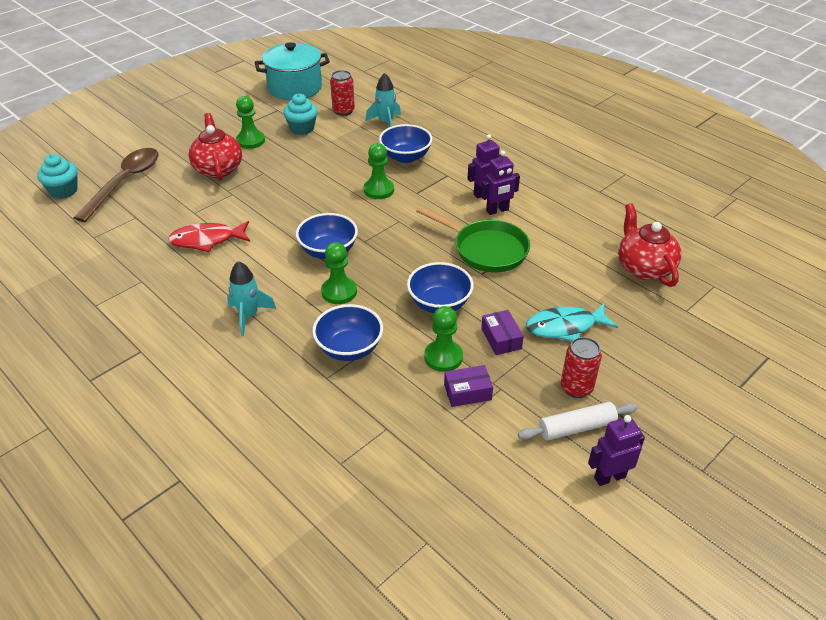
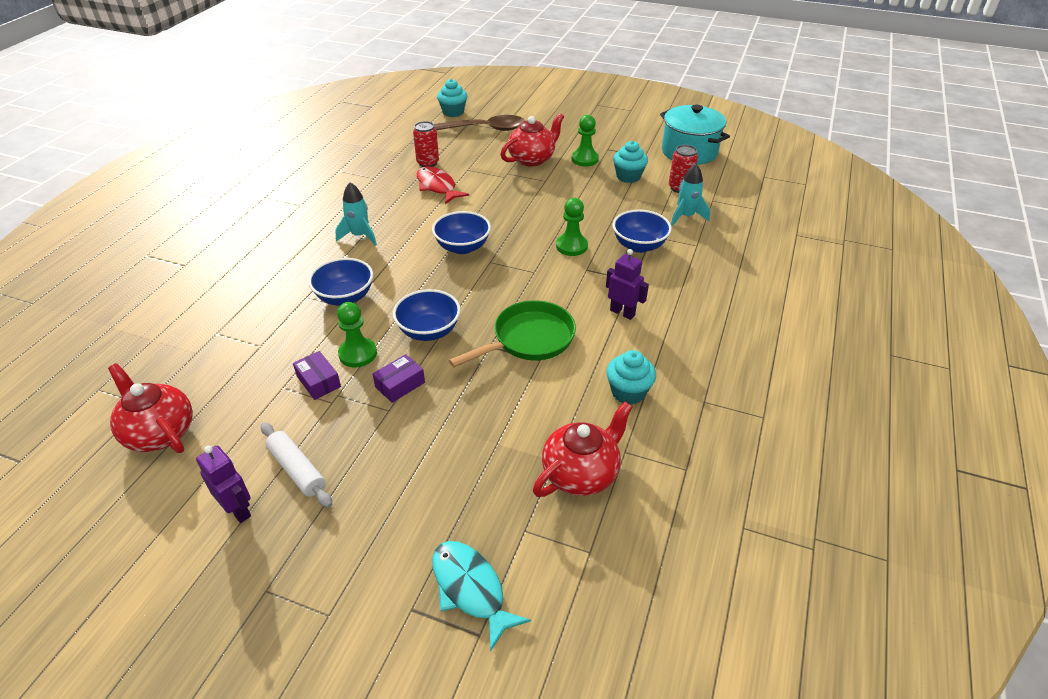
camera: 65 degrees right, 0 degrees up
green pawn [321,242,357,304] -> none
green pan [416,206,530,272] -> green pan turned 135 degrees counterclockwise [449,300,576,367]
purple robot [481,151,520,215] -> none
turquoise fish [526,303,618,341] -> turquoise fish moved to [432,541,531,651]
red can [561,337,602,398] -> red can moved to [413,121,439,167]
none -> red teapot [108,363,193,453]
none -> turquoise cupcake [606,350,656,405]

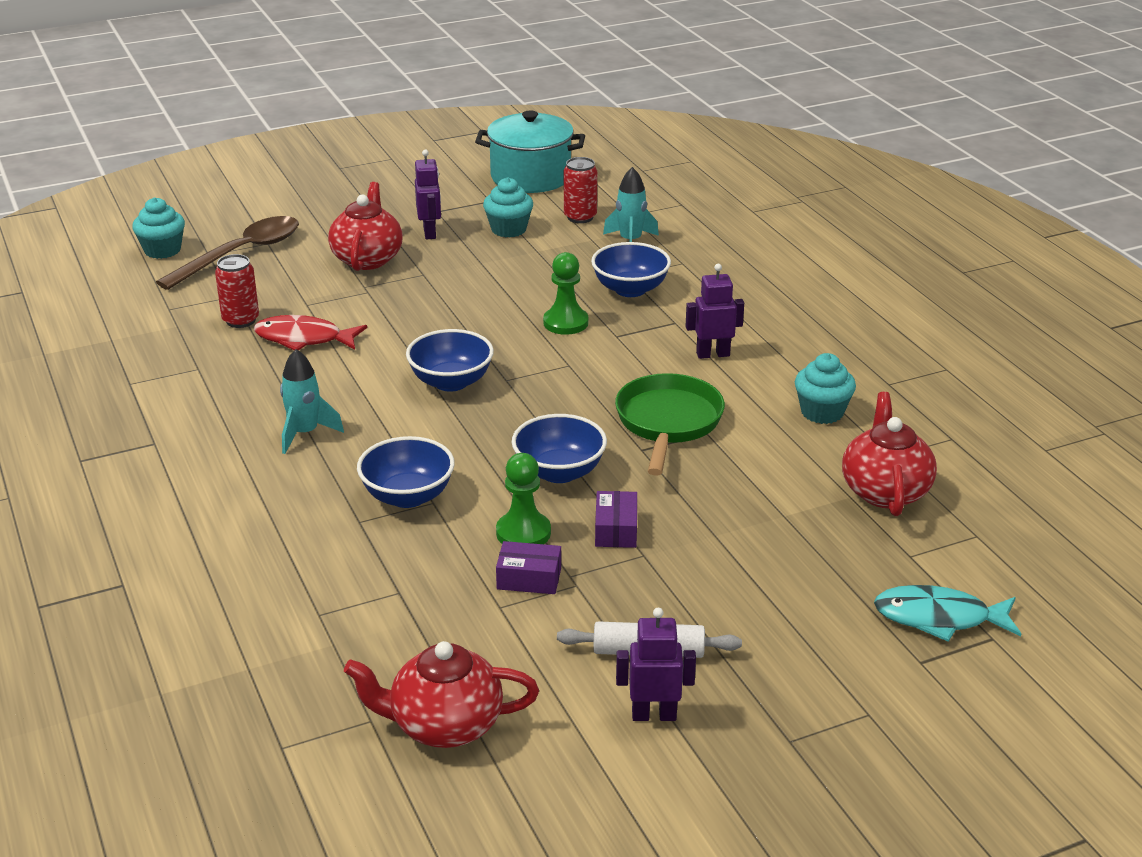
camera: 45 degrees left, 10 degrees down
green pawn [572,115,599,167] -> purple robot [415,149,441,239]

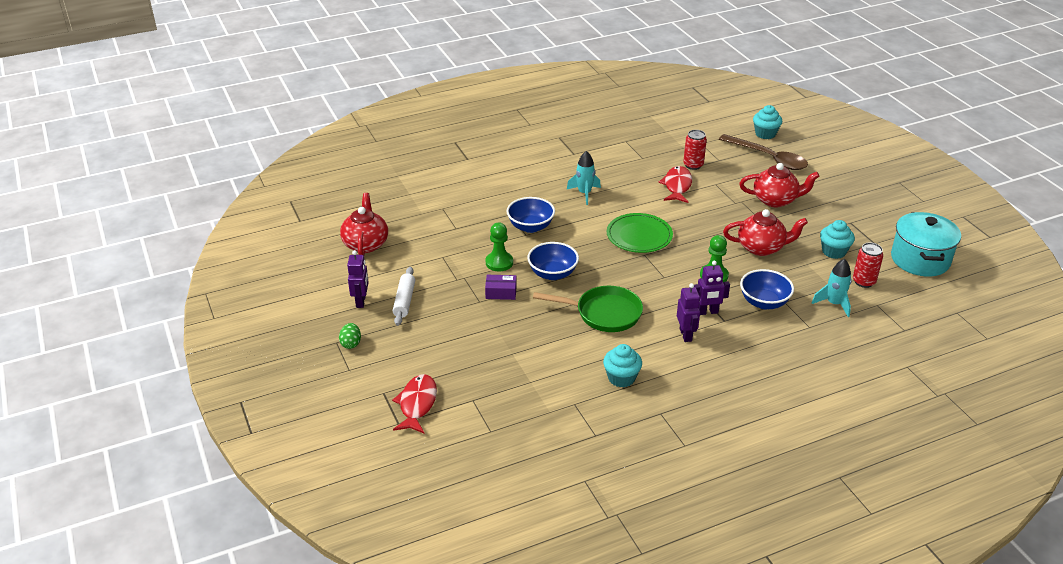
camera: 90 degrees right, 5 degrees up
blue bowl [406,329,494,392] -> green plate [607,213,673,253]
purple robot [415,149,441,239] -> purple robot moved to [694,261,730,315]
purple box [496,541,561,594] -> none
red teapot [842,392,937,516] -> red teapot moved to [723,209,808,256]
turquoise fish [874,585,1021,642] -> red fish [392,374,437,433]
none -> green egg [339,323,361,349]

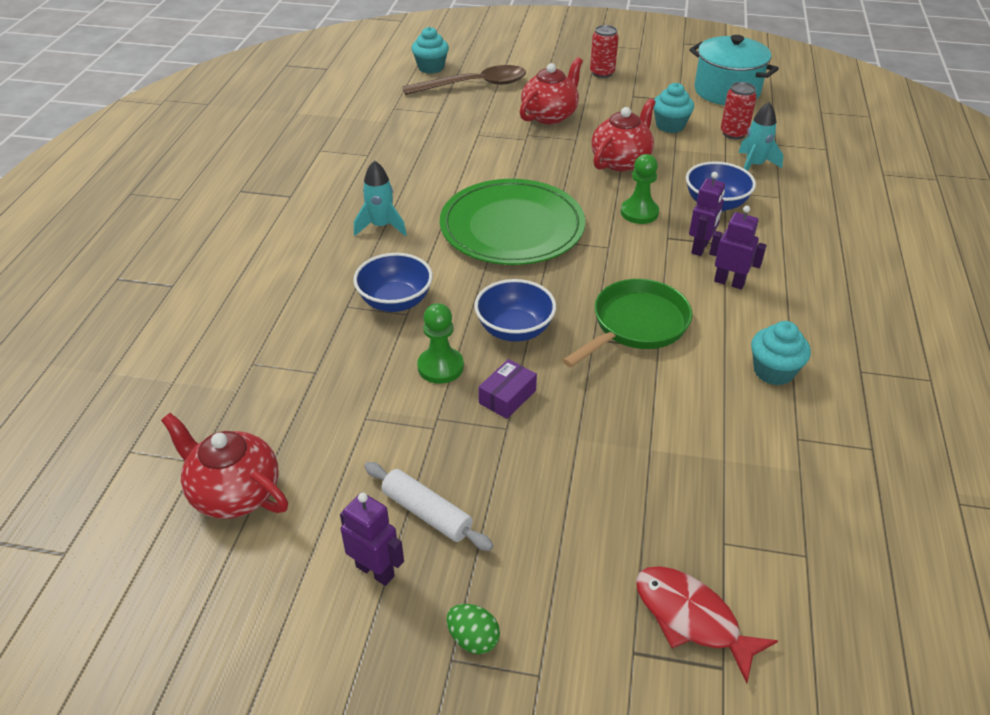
camera: 55 degrees left, 5 degrees up
green plate [607,213,673,253] -> green plate [440,179,586,265], size x1.52
red fish [658,166,692,203] -> none
red can [683,130,707,170] -> red can moved to [590,25,619,78]

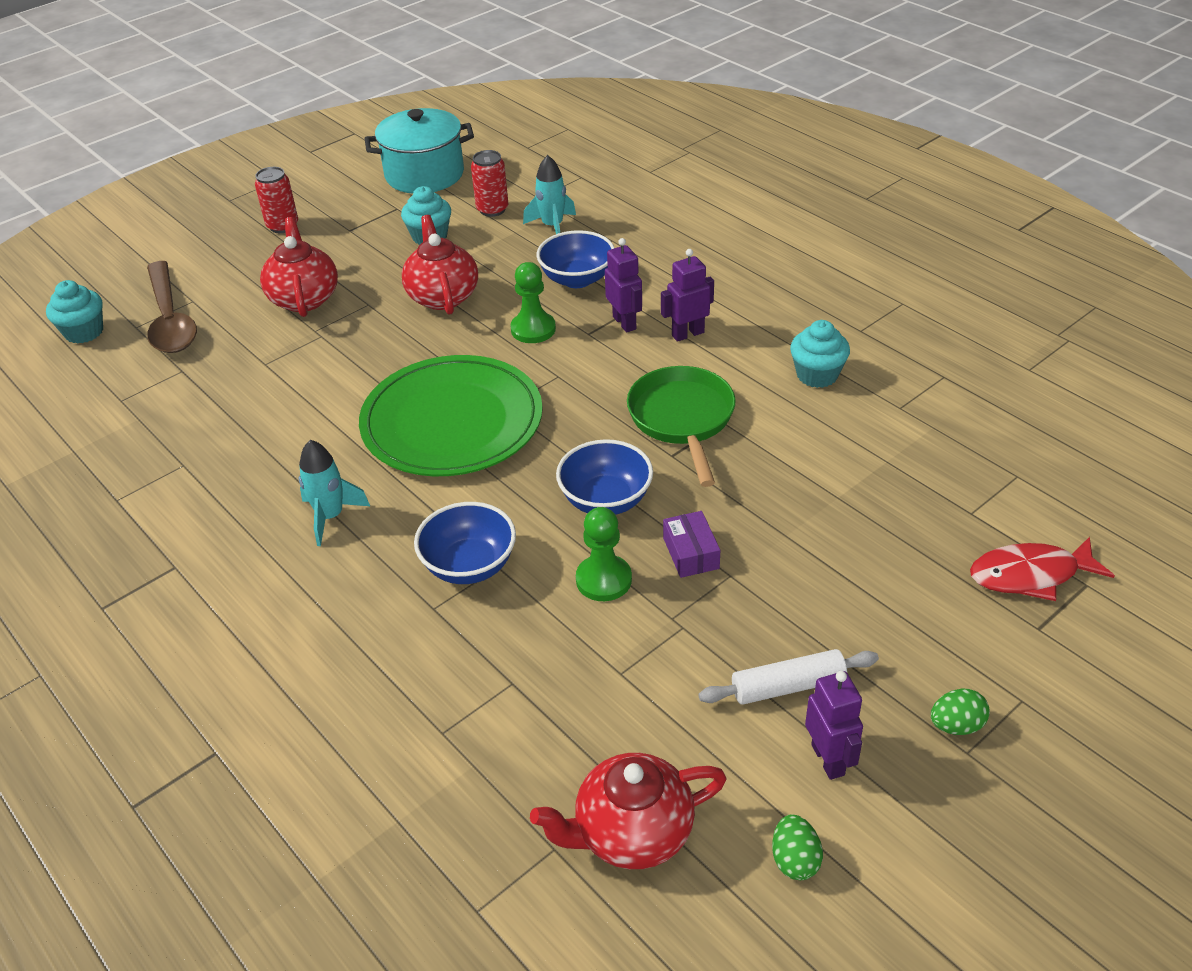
camera: 50 degrees left, 0 degrees up
purple robot [340,492,404,586] -> purple robot turned 90 degrees clockwise [805,671,863,780]
brown spoon [403,65,526,95] -> brown spoon turned 135 degrees clockwise [147,261,197,353]
none -> green egg [772,814,823,880]

